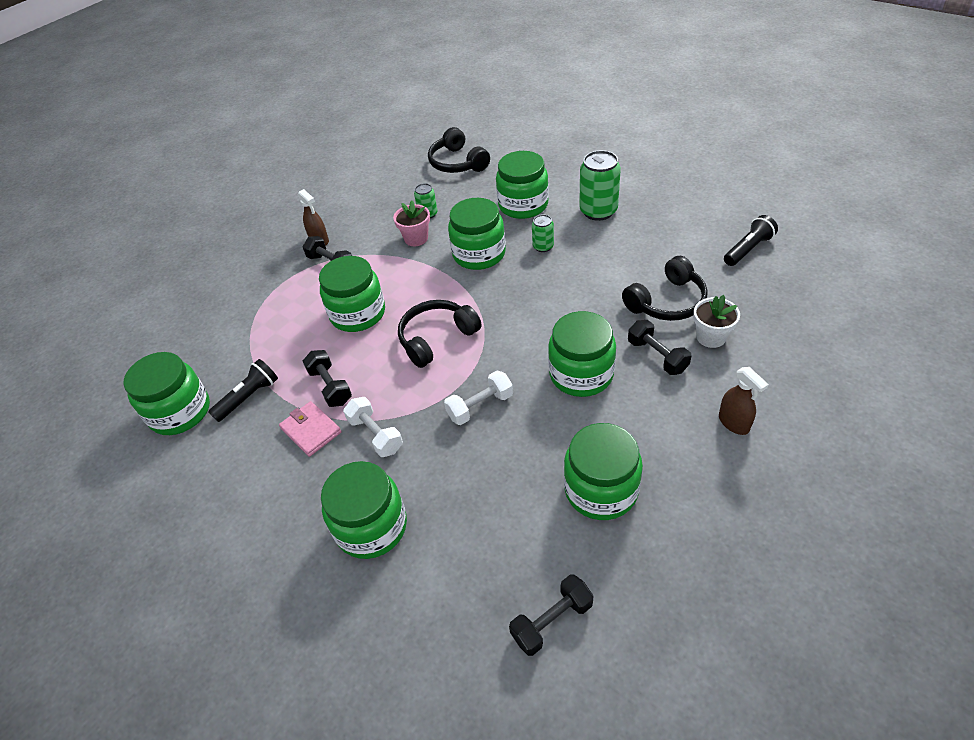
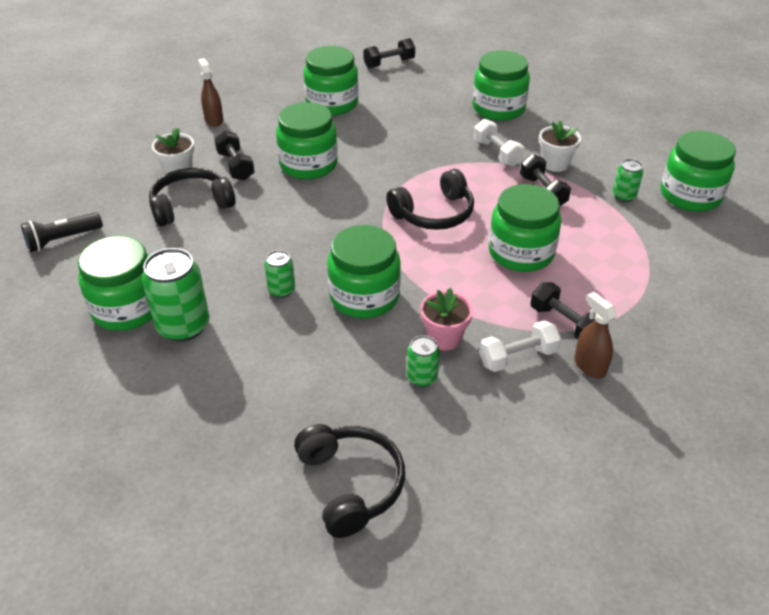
camera: 175 degrees left, 5 degrees down
black flashlight [208,359,278,422] -> green can [613,159,643,202]
pink wallet [279,401,341,457] -> white flower pot [539,121,581,172]
white dumbbell [444,371,513,425] -> white dumbbell moved to [479,320,561,372]
green jar [496,151,549,219] -> green jar moved to [78,236,152,331]

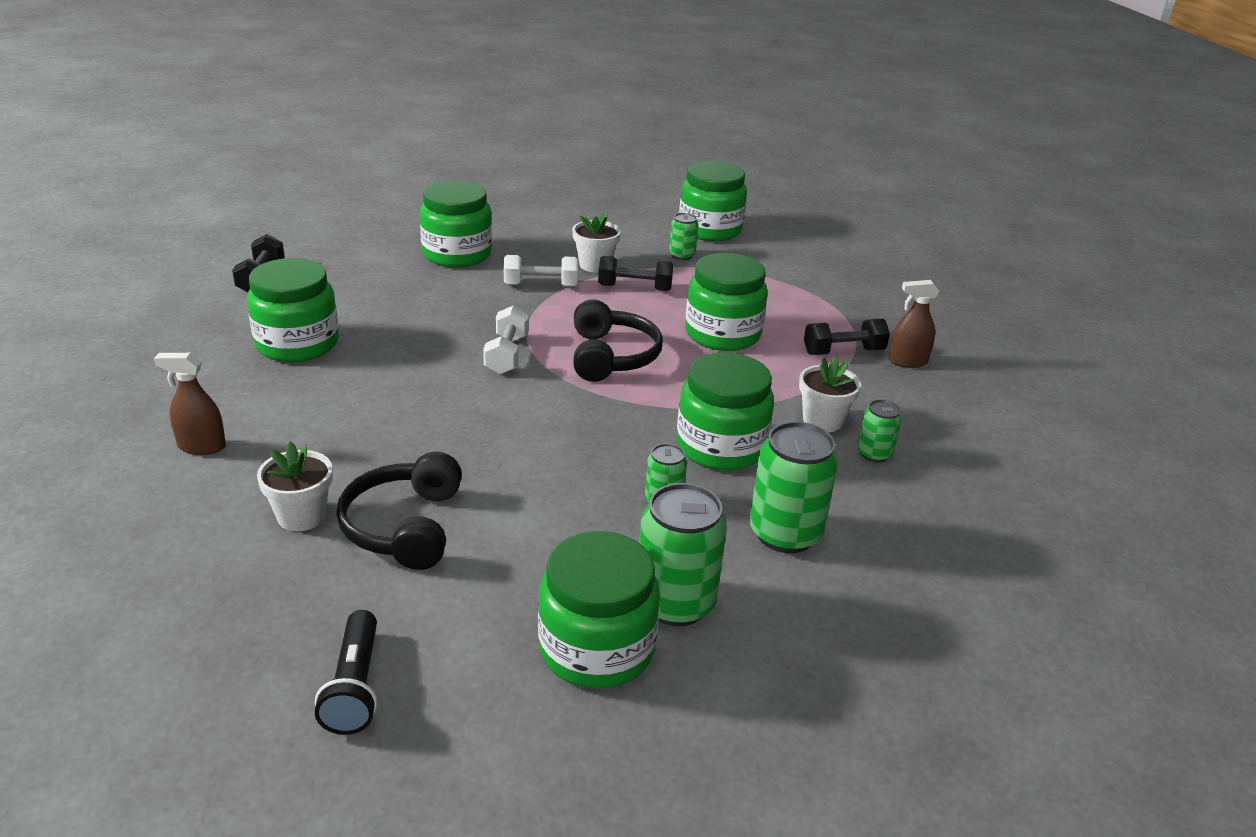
camera: 65 degrees left, 10 degrees down
black dumbbell [215,131,255,181] -> none
green jar [276,102,338,179] -> none
black headphones [294,424,405,538] -> none
pink flower pot [420,288,473,350] -> white flower pot [799,357,861,432]
white dumbbell [479,320,561,372] -> white dumbbell moved to [483,305,529,375]
none -> green can [750,422,838,553]

